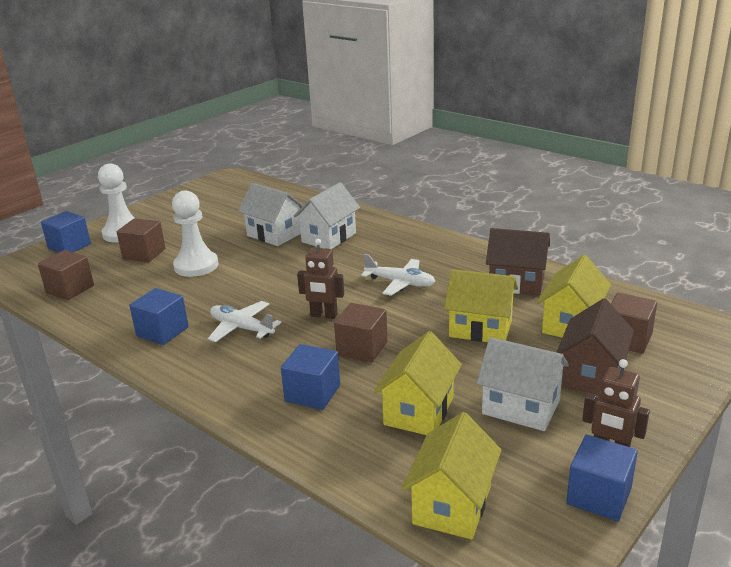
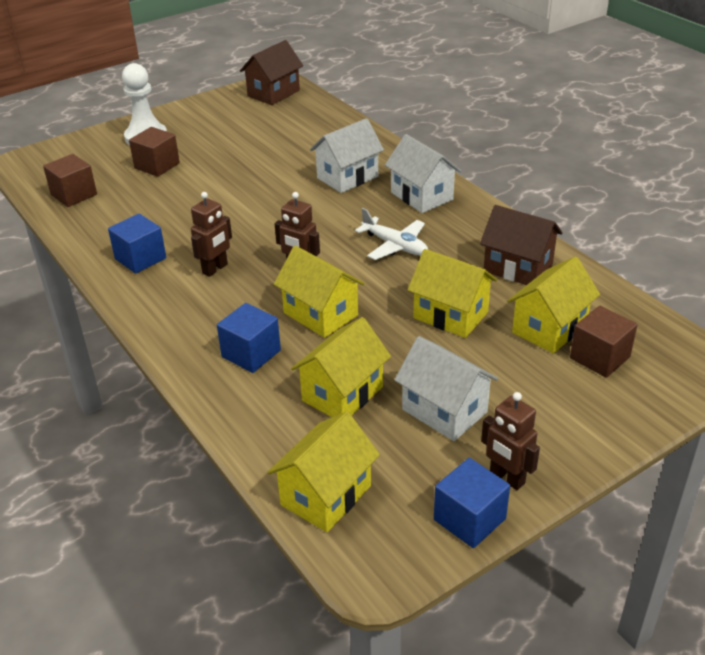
camera: 15 degrees right, 10 degrees up
blue cube [41,211,91,253] -> none
white pawn [172,191,219,277] -> none
white plane [208,301,281,342] -> brown robot [191,192,232,277]
white house [238,183,303,246] -> white house moved to [385,134,461,213]
brown cube [334,303,387,362] -> yellow house [274,246,365,338]
brown house [556,298,634,395] -> brown house moved to [240,40,303,105]

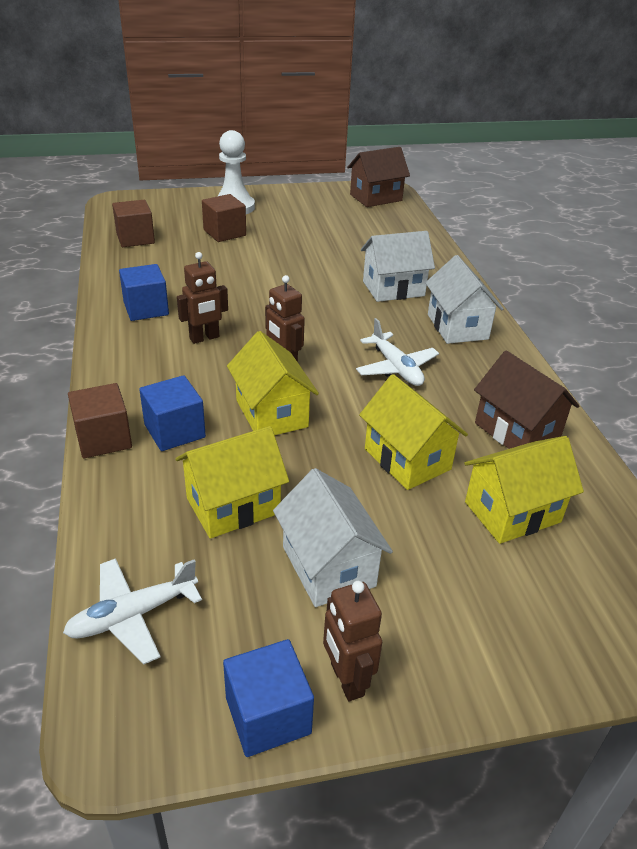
camera: 20 degrees right, 0 degrees up
yellow house [267,412,380,532] -> white plane [63,558,202,665]
brown cube [570,306,637,378] -> brown cube moved to [68,383,132,458]

